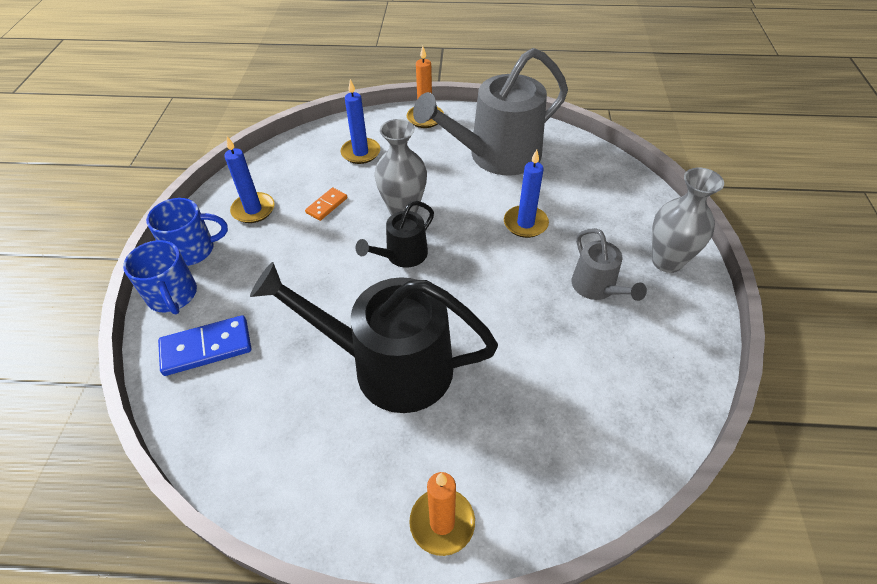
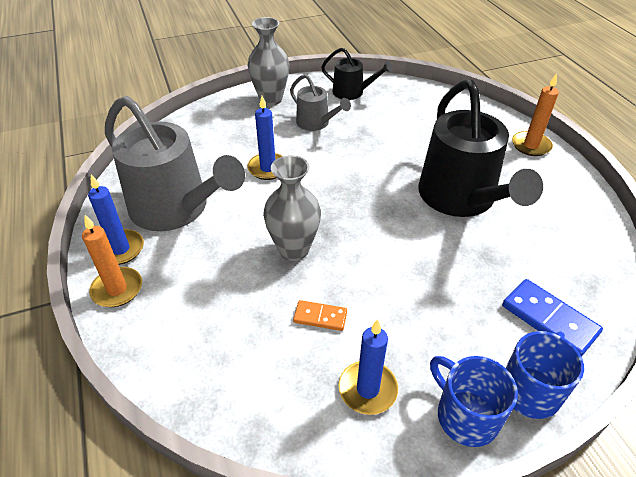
camera: 115 degrees left, 5 degrees down
blue candle [340,79,380,164] -> blue candle moved to [88,174,144,265]
black watering can [355,201,434,268] -> black watering can moved to [321,48,393,100]
grey watering can [572,228,647,301] -> grey watering can turned 90 degrees clockwise [290,74,351,131]

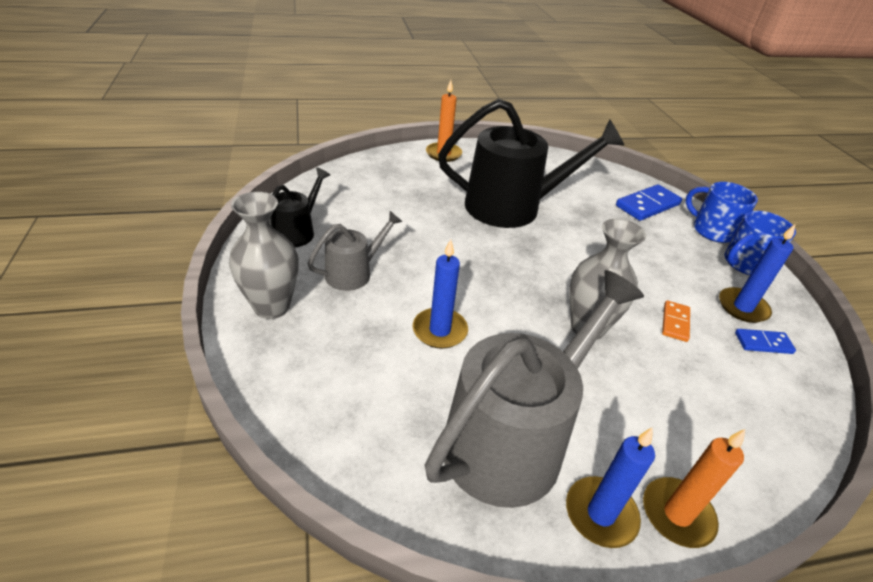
camera: 85 degrees left, 5 degrees down
none -> blue domino [735,329,796,354]

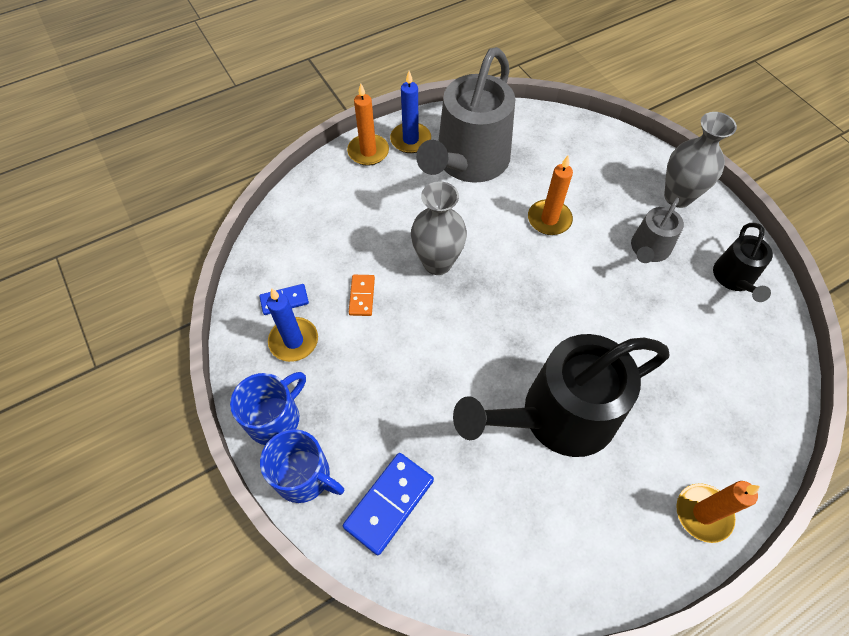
camera: 165 degrees right, 20 degrees up
blue candle [413,239,468,349] -> orange candle [528,156,573,235]

